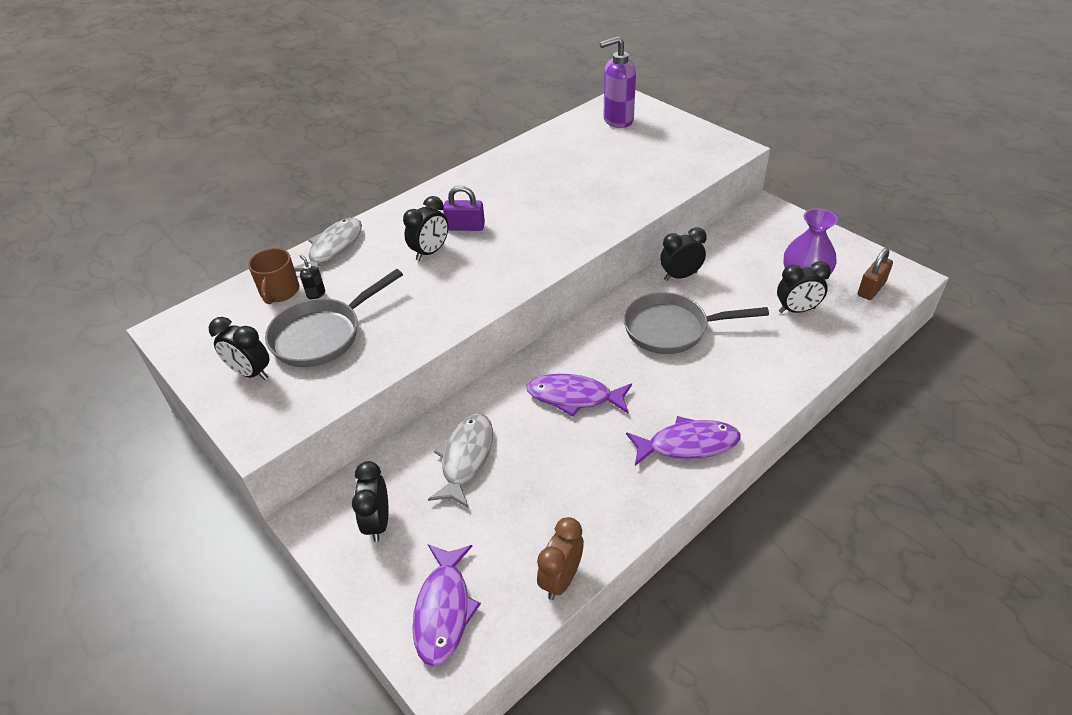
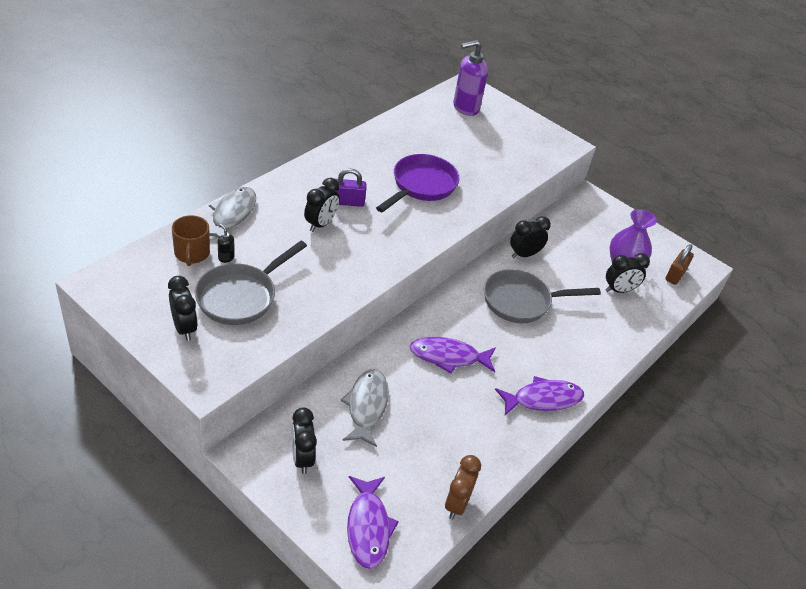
camera: 15 degrees left, 0 degrees up
black clock [209,317,270,380] -> black clock turned 135 degrees counterclockwise [168,276,198,341]
none -> purple pan [376,154,459,213]

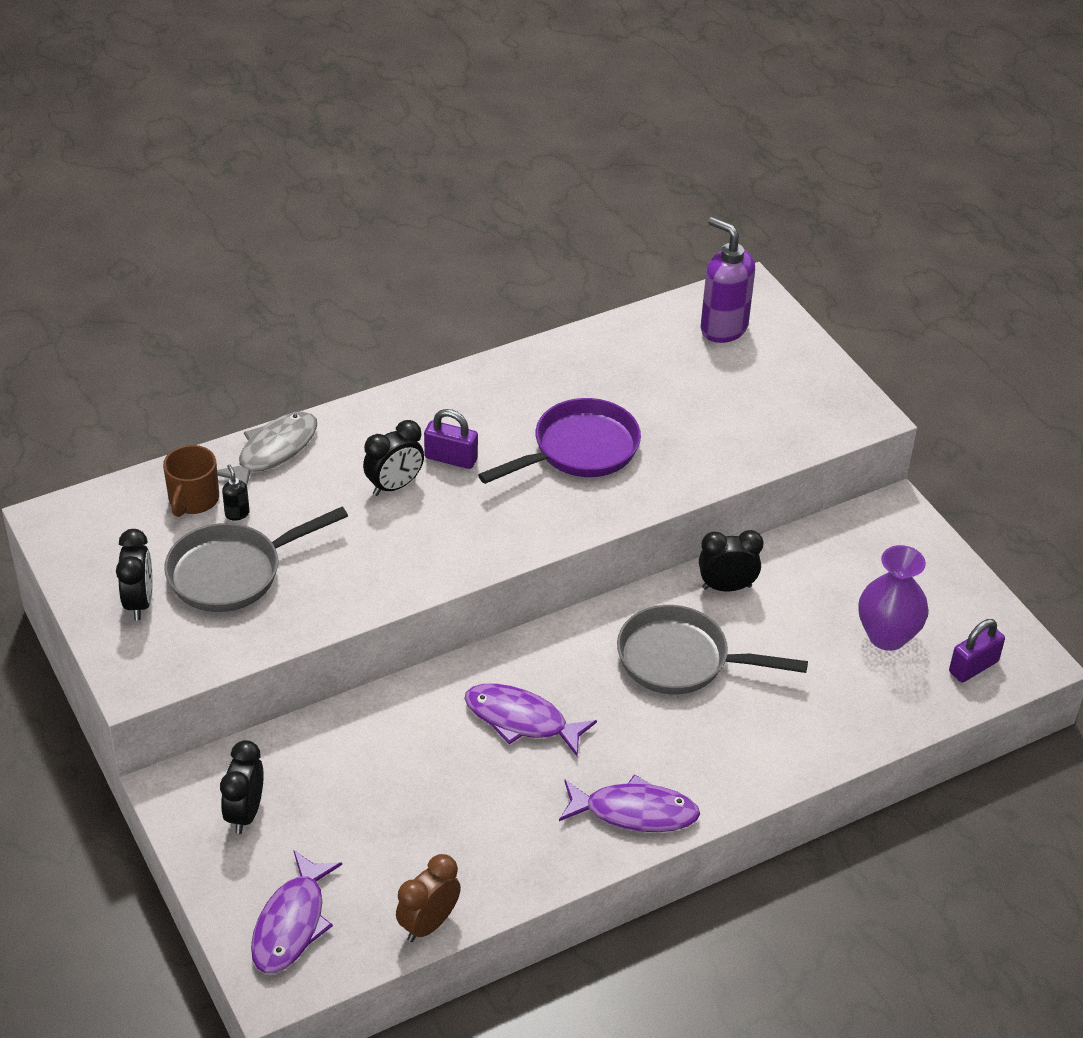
camera: 25 degrees right, 0 degrees up
grey fish [340,369,389,447] -> none
purple soap dispenser [453,40,488,116] -> purple soap dispenser turned 45 degrees clockwise [701,217,755,343]
black clock [606,253,650,293] -> none
brown padlock [665,244,694,285] -> purple padlock [949,619,1005,682]

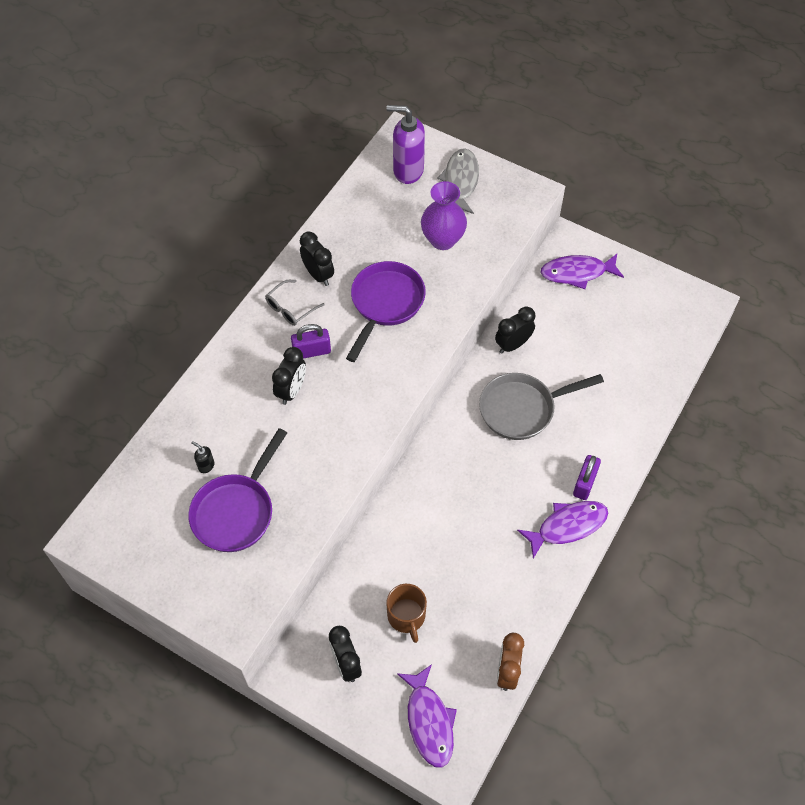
camera: 30 degrees left, 15 degrees up
black clock [116,529,153,620] -> black clock moved to [300,232,334,286]
brown mug [163,445,219,517] -> brown mug moved to [386,584,427,643]
grey pan [164,507,348,612] -> purple pan [188,428,287,552]
grey fish [217,412,317,485] -> grey fish moved to [437,148,479,214]
purple fish [465,684,597,756] -> purple fish moved to [540,254,624,289]
purple vase [859,545,929,651] -> purple vase moved to [421,181,467,250]
purple padlock [949,619,1005,682] -> purple padlock moved to [573,455,601,500]
none -> grey glasses [265,280,325,326]

